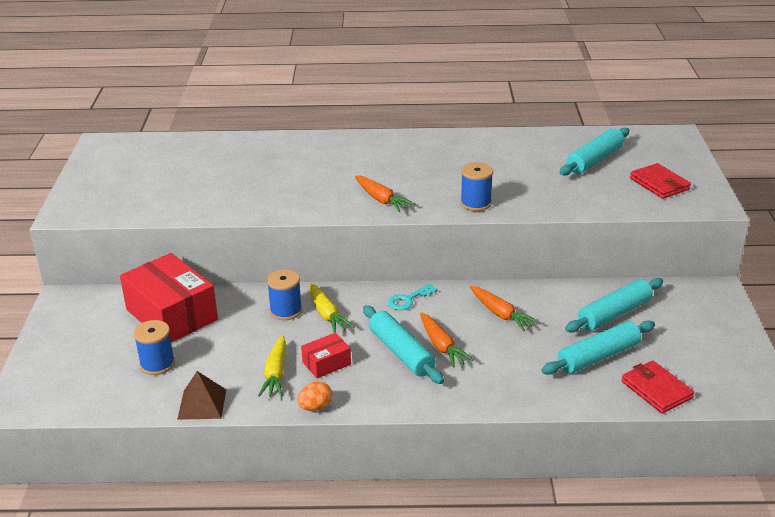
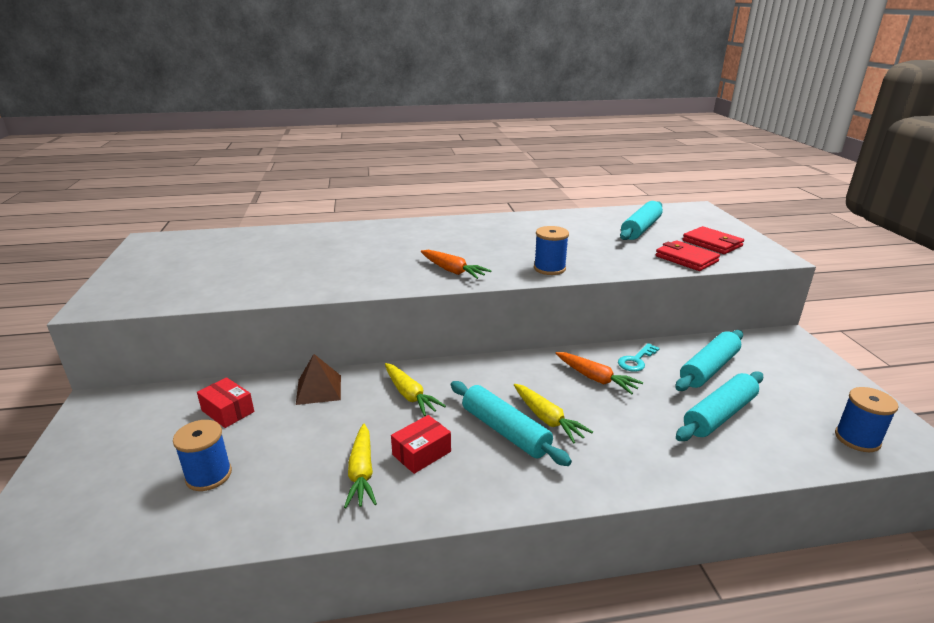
camera: 10 degrees left, 5 degrees down
red box [120,253,218,343] -> red box [197,377,254,428], size x0.47
brown pyramid [177,371,226,420] -> brown pyramid moved to [296,354,341,405]
blue spool [267,269,302,320] -> blue spool moved to [835,387,899,452]
orange egg [297,381,332,411] -> none
turquoise key [388,284,438,310] -> turquoise key moved to [618,343,660,372]
orange carrot [420,312,474,368] -> yellow carrot [514,384,593,444]
red wallet [621,361,694,413] -> red wallet moved to [656,240,720,271]

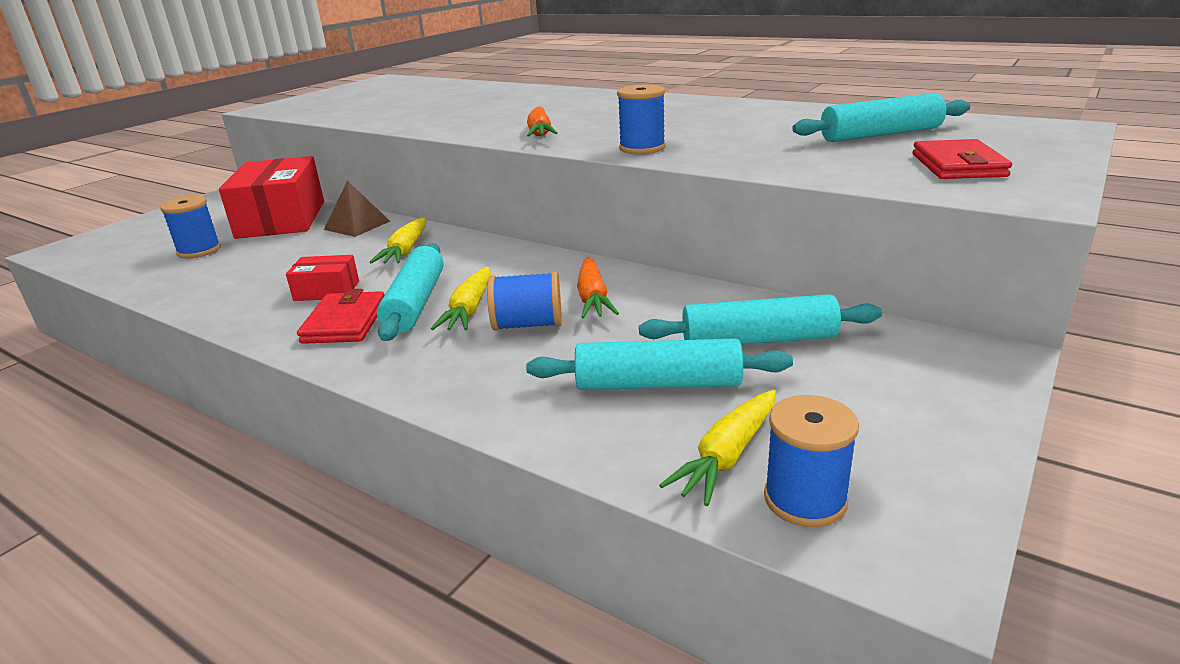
camera: 45 degrees right, 0 degrees up
red box [197,377,254,428] -> red box [219,156,324,239], size x2.12
yellow carrot [344,424,377,508] -> yellow carrot moved to [659,390,776,506]
turquoise key [618,343,660,372] -> none
red wallet [656,240,720,271] -> red wallet moved to [297,289,385,344]
none -> blue spool [487,271,562,331]

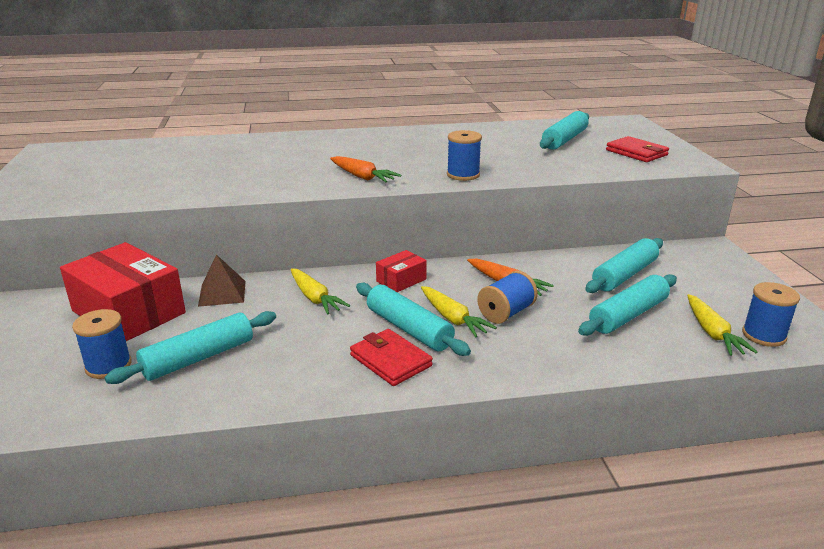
camera: 45 degrees left, 0 degrees up
red box [286,255,359,301] -> red box moved to [376,250,427,292]
none -> turquoise rolling pin [105,311,276,384]

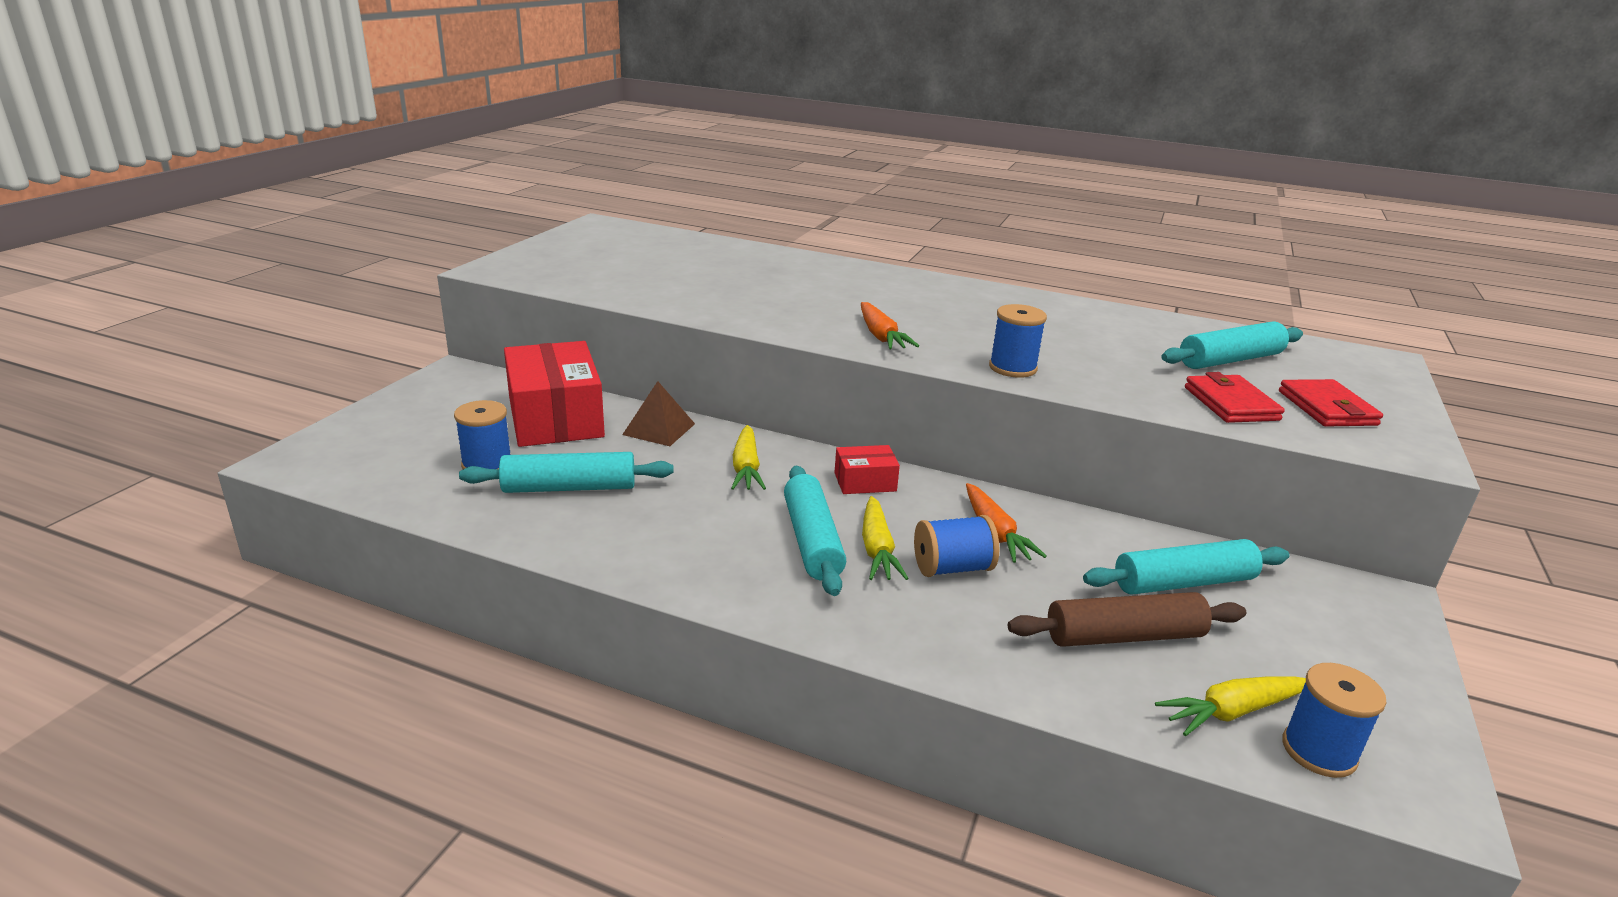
camera: 30 degrees right, 0 degrees up
red wallet [350,329,433,386] -> red wallet moved to [1185,372,1285,423]
turquoise rolling pin [578,274,677,336] -> brown rolling pin [1008,592,1246,647]
yellow carrot [687,294,757,356] -> yellow carrot turned 45 degrees clockwise [1155,676,1306,736]

